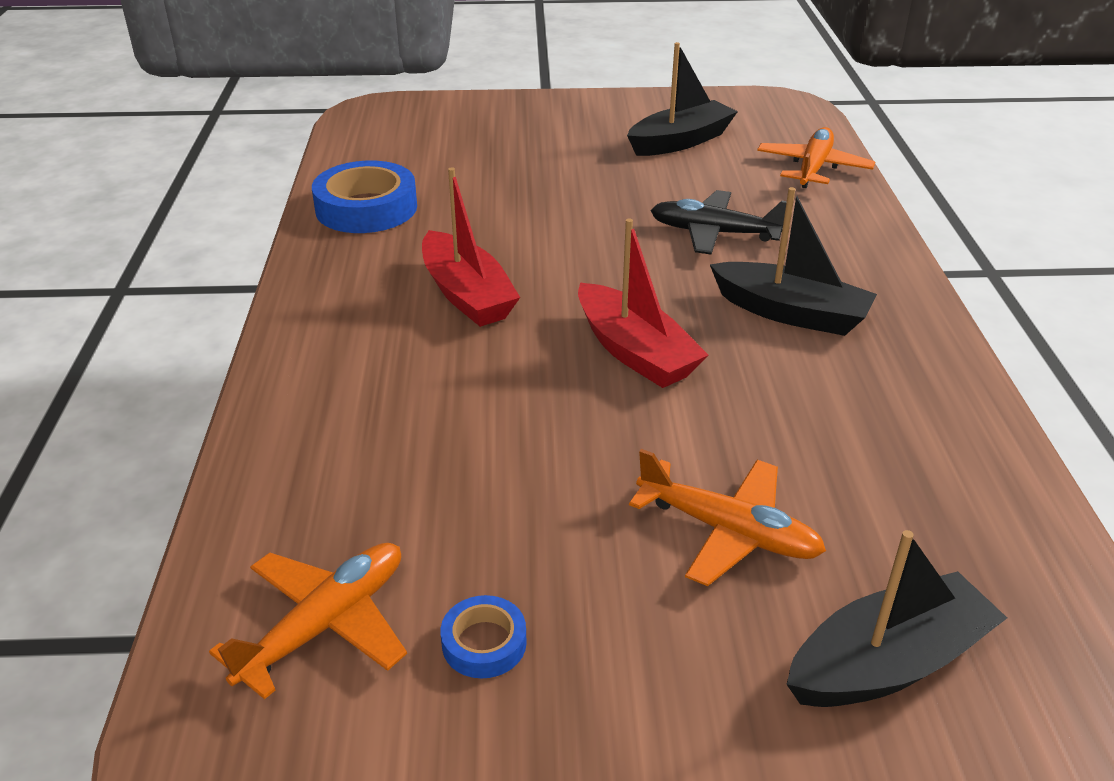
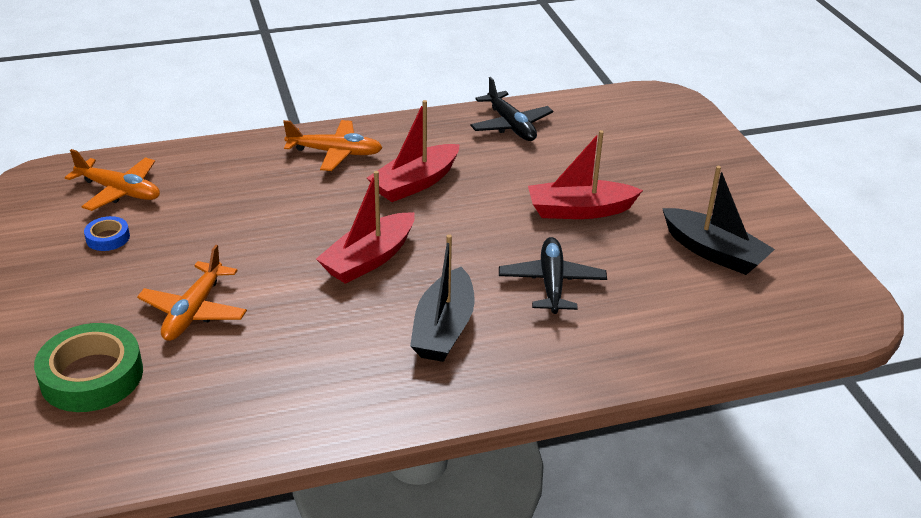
camera: 75 degrees right, 0 degrees up
blue tape [312,160,417,233] -> black plane [470,77,553,141]
orange plane [757,127,875,188] -> orange plane moved to [283,120,382,171]
black boat [787,530,1007,707] -> green tape [34,323,143,412]
none -> red boat [528,130,643,219]

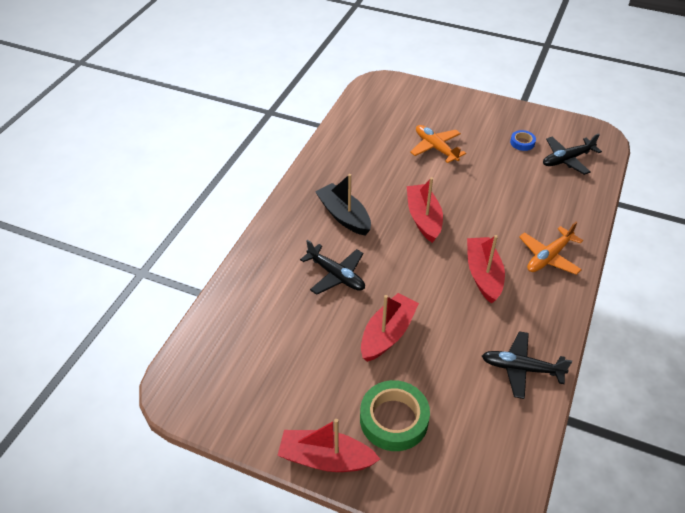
camera: 130 degrees right, 10 degrees up
green tape [34,323,143,412] -> green tape moved to [360,380,430,451]
orange plane [65,149,160,211] -> black plane [543,134,602,175]
black boat [662,166,775,275] -> none
none -> red boat [277,419,380,472]

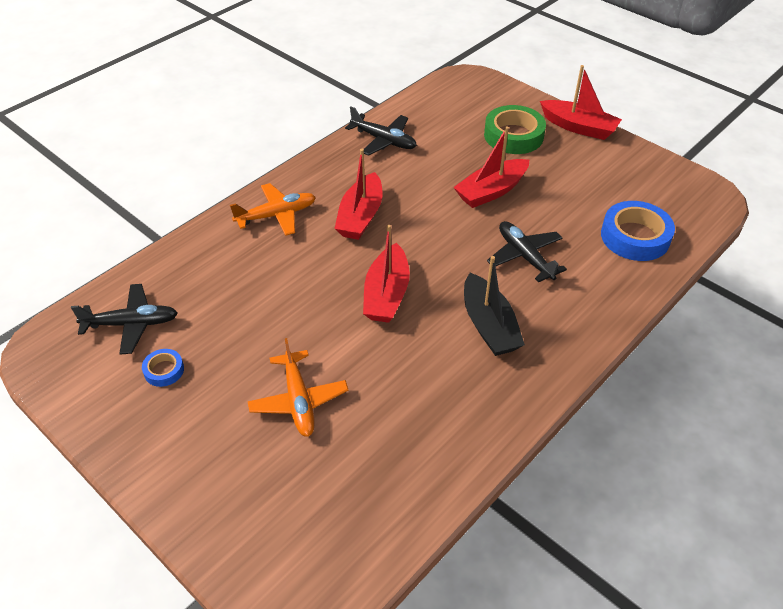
camera: 160 degrees left, 0 degrees up
none -> blue tape [601,201,675,261]

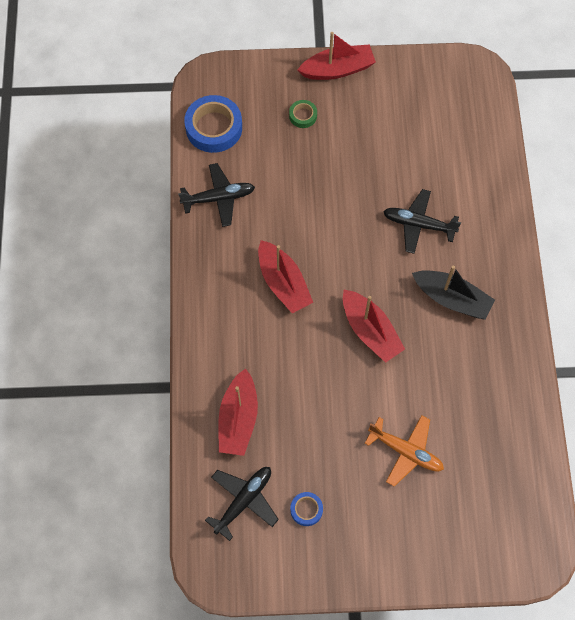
camera: 45 degrees left, 20 degrees up
orange plane [230,183,316,236] -> none
red boat [453,126,529,208] -> red boat moved to [218,368,258,456]
green tape [484,105,546,154] -> green tape [289,100,317,128], size x0.50
blue tape [601,201,675,261] -> blue tape moved to [184,95,242,153]

